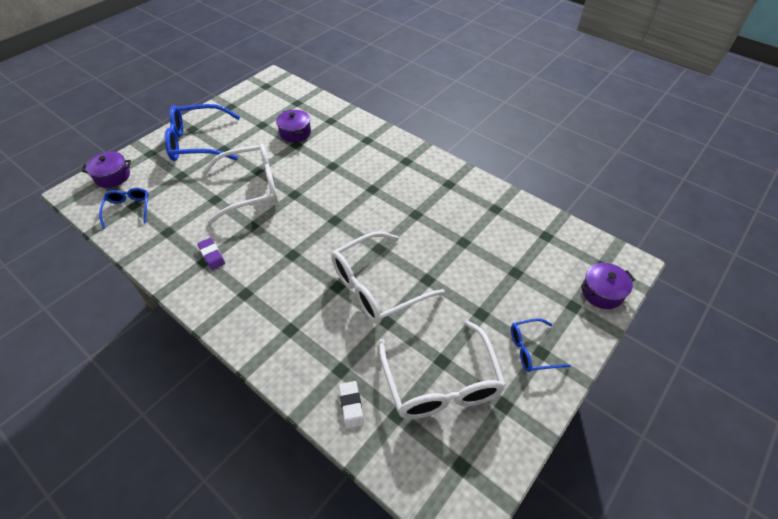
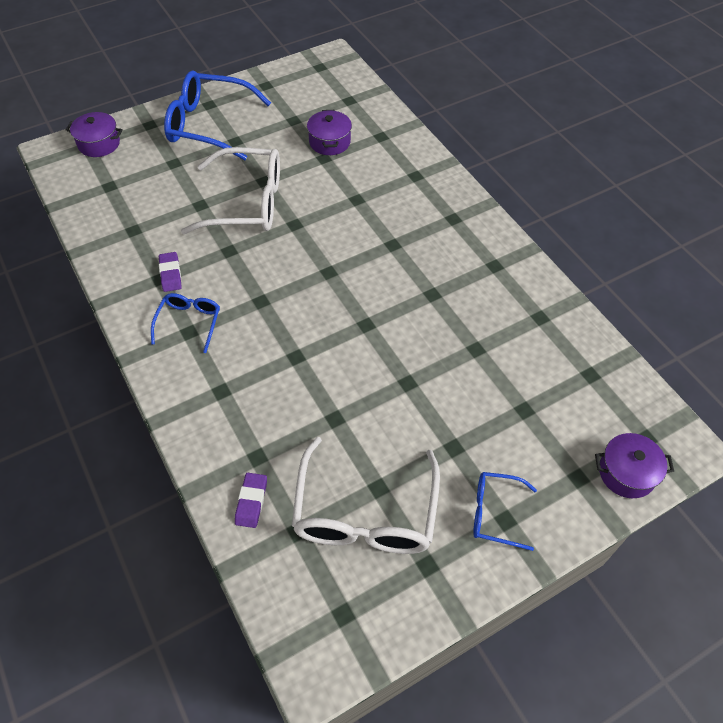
camera: 20 degrees right, 5 degrees up
blue glasses [99,188,149,229] -> blue glasses moved to [151,293,220,353]
white glasses [331,231,445,324] -> none
white eraser [339,381,364,429] -> purple eraser [235,473,267,528]

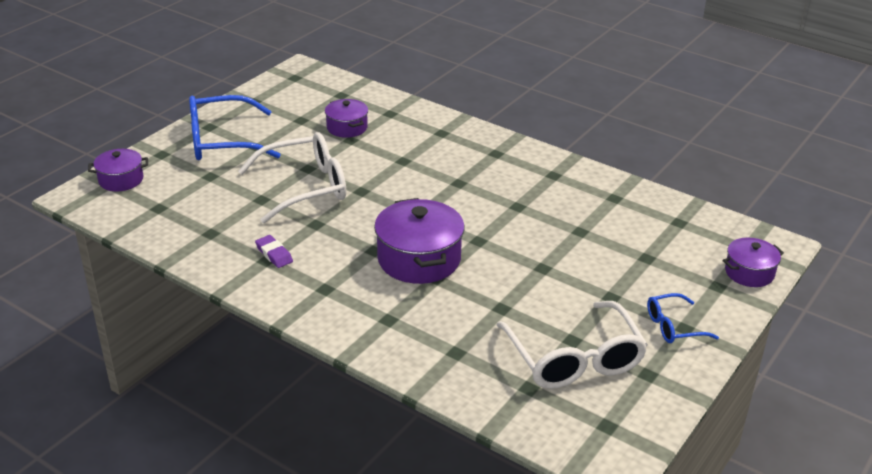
camera: 25 degrees left, 20 degrees down
blue glasses [151,293,220,353] -> none
purple eraser [235,473,267,528] -> none
none -> purple pot [374,198,465,284]

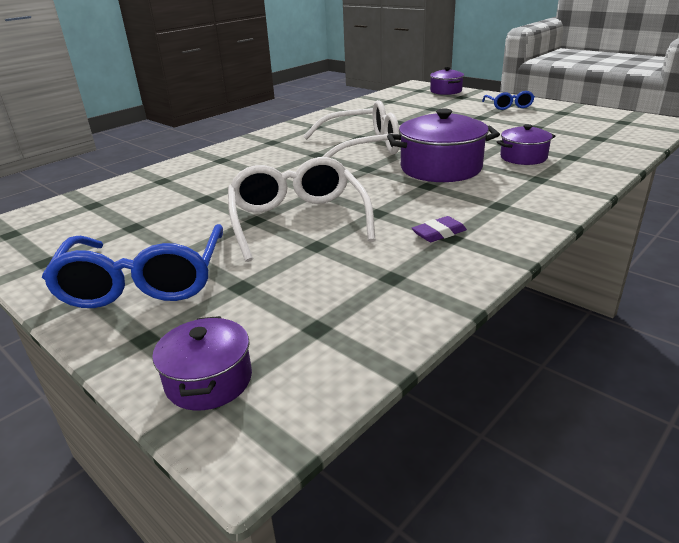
camera: 80 degrees left, 5 degrees down
purple pot [325,99,368,138] -> purple pot moved to [497,124,555,165]
white glasses [497,301,648,389] -> white glasses moved to [303,100,400,158]

